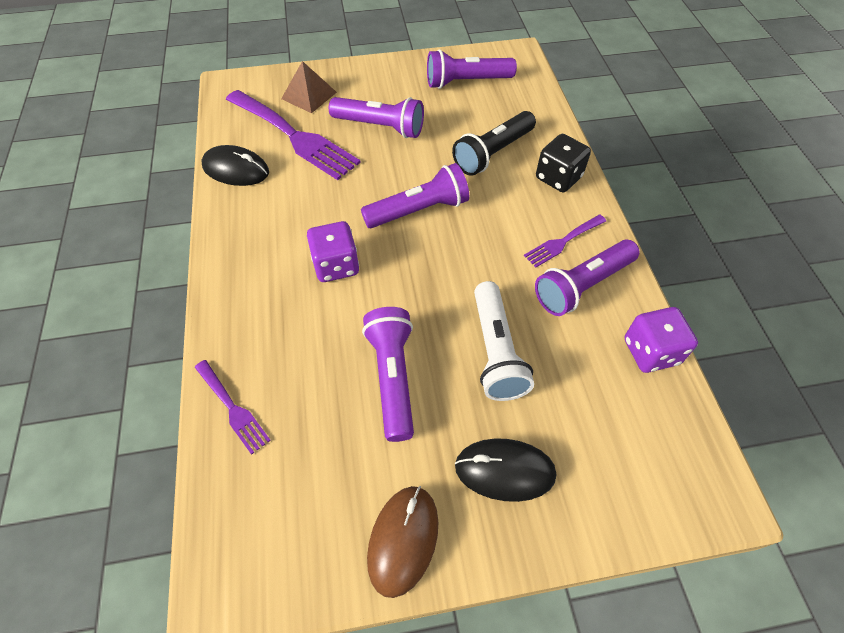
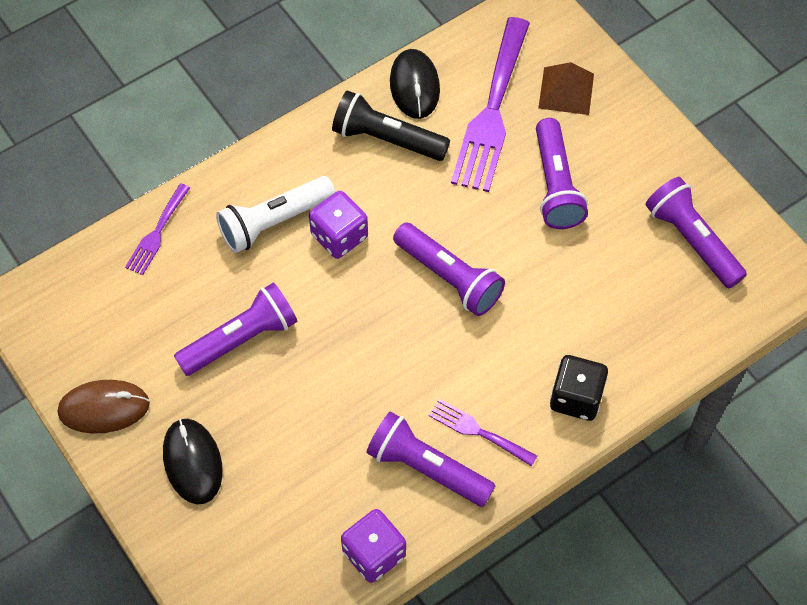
camera: 65 degrees right, 5 degrees up
black flashlight [452,111,536,176] -> black flashlight moved to [332,90,450,161]
white flashlight [474,281,534,401] -> white flashlight moved to [216,176,335,253]

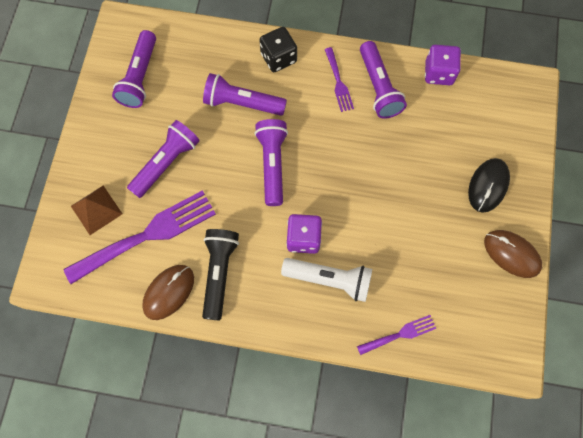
camera: 135 degrees left, 10 degrees up
purple flashlight [174,283,297,376] -> purple flashlight moved to [203,73,287,116]
black flashlight [332,90,450,161] -> black flashlight turned 150 degrees counterclockwise [202,229,239,321]
black mouse [390,49,440,119] -> brown mouse [142,265,194,320]

